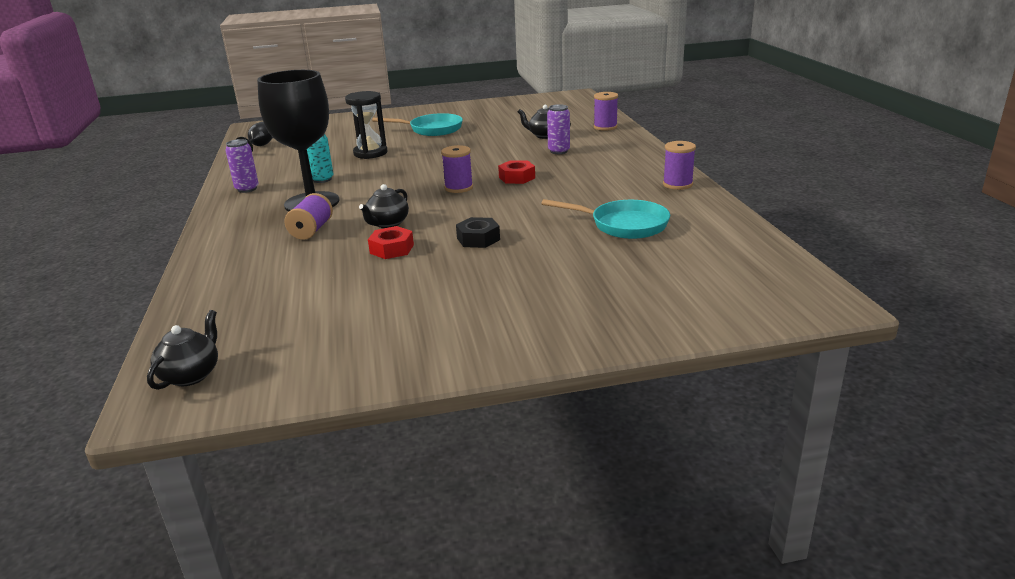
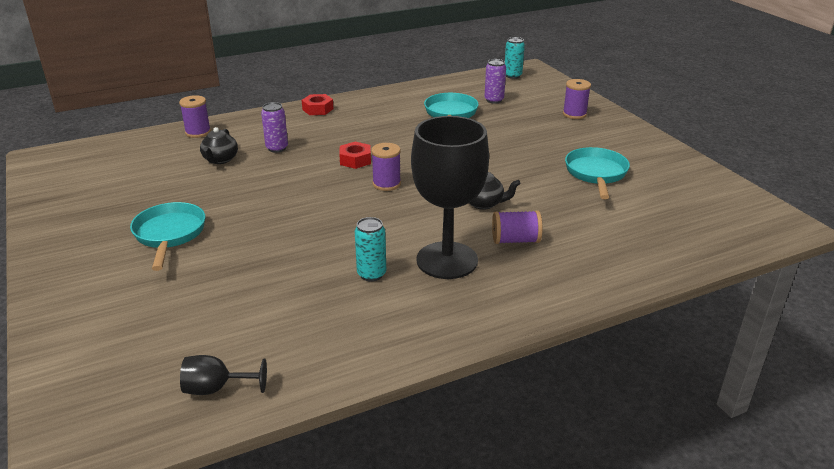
camera: 105 degrees left, 5 degrees up
black teapot [147,310,218,390] -> none
purple can [225,139,259,193] -> purple can moved to [484,59,506,104]
black hourglass [345,91,388,159] -> none
red nut [368,226,414,259] -> red nut moved to [302,94,334,115]
black nut [456,217,500,248] -> none
purple spool [663,141,696,190] -> purple spool moved to [563,79,591,119]
none -> turquoise can [505,37,525,79]
none -> turquoise pan [565,147,630,199]

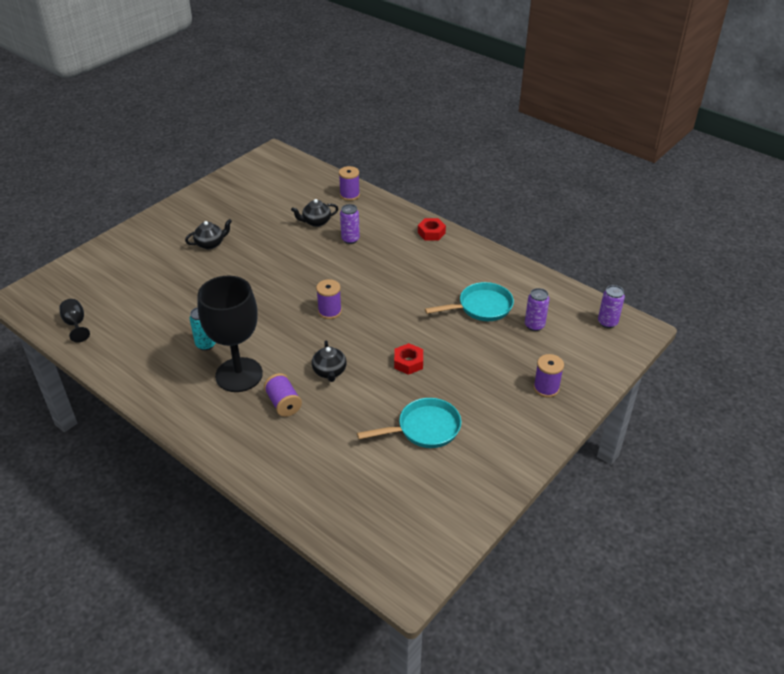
camera: 65 degrees right, 10 degrees up
turquoise pan [130,202,205,271] -> black teapot [185,219,232,249]
red nut [339,142,371,169] -> red nut moved to [394,343,423,375]
turquoise can [505,37,525,79] -> purple can [598,285,625,328]

